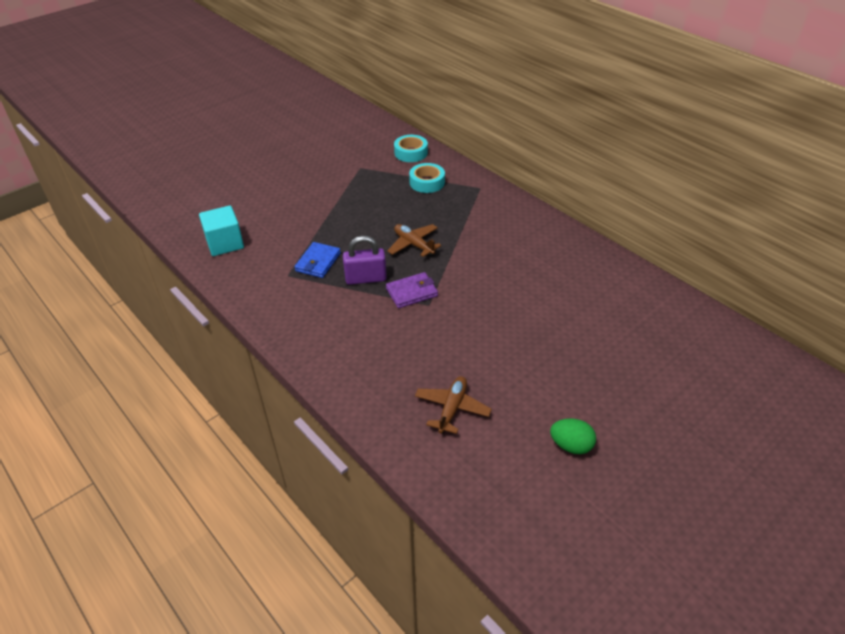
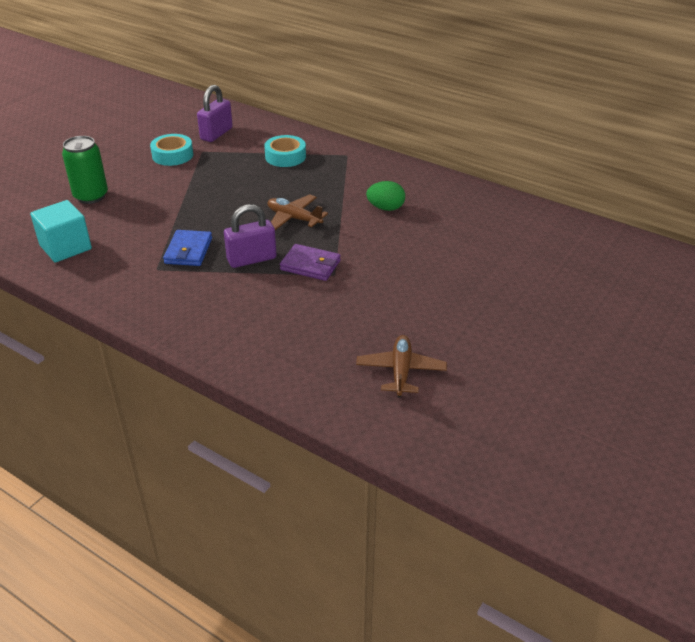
camera: 15 degrees left, 5 degrees down
purple wallet [386,272,438,308] -> purple wallet turned 60 degrees clockwise [280,244,341,281]
turquoise tape [394,135,428,162] -> turquoise tape moved to [150,134,193,166]
green egg [550,418,596,454] -> green egg moved to [366,181,405,211]
none -> green can [62,136,108,204]
none -> purple padlock [197,85,233,142]

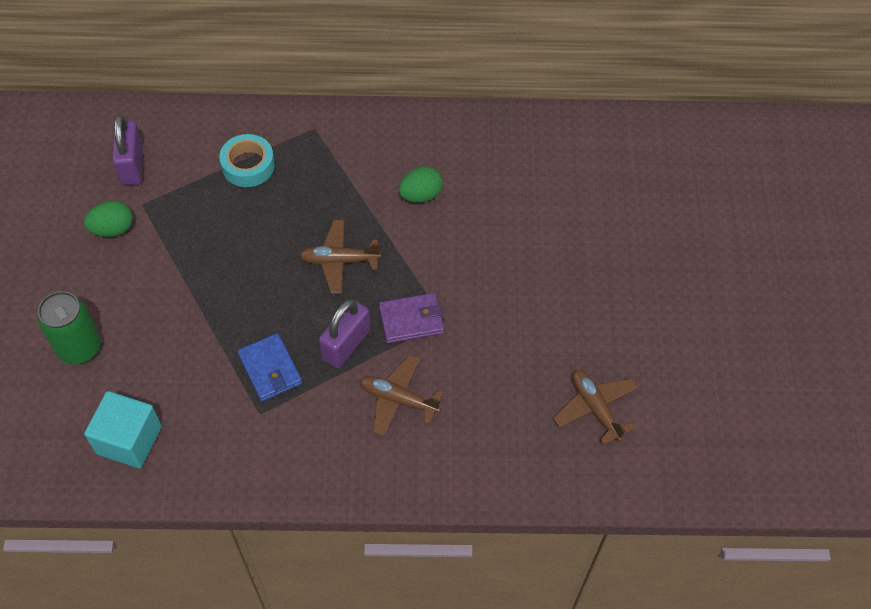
camera: 35 degrees left, 20 degrees up
turquoise tape [150,134,193,166] -> green egg [84,201,133,237]
none -> brown plane [360,355,443,437]

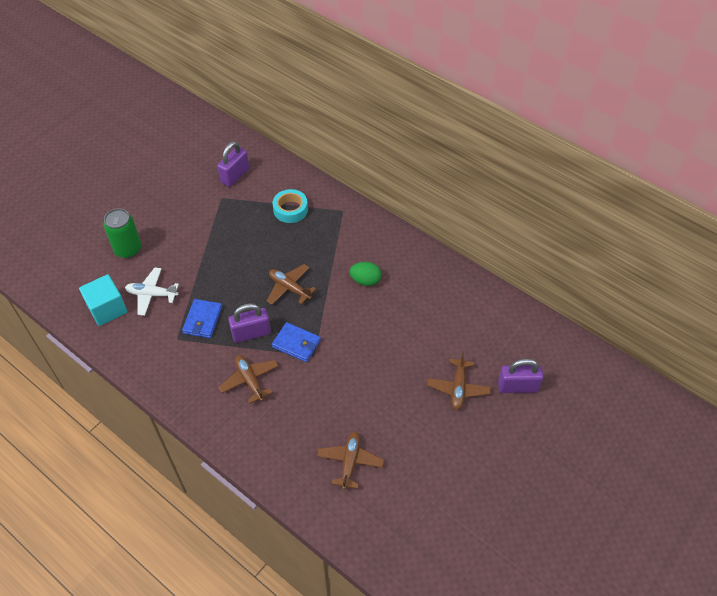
camera: 40 degrees right, 5 degrees down
green egg [84,201,133,237] -> none
purple wallet [379,293,444,343] -> blue wallet [272,322,321,362]
none -> white plane [125,267,179,316]
none -> brown plane [427,351,491,410]
none -> purple padlock [498,359,544,393]

